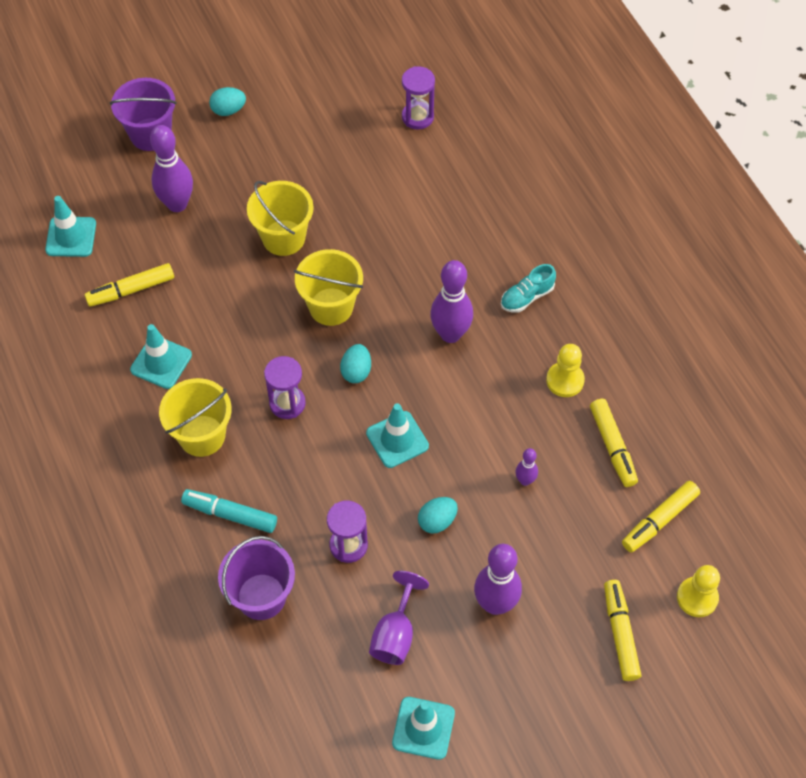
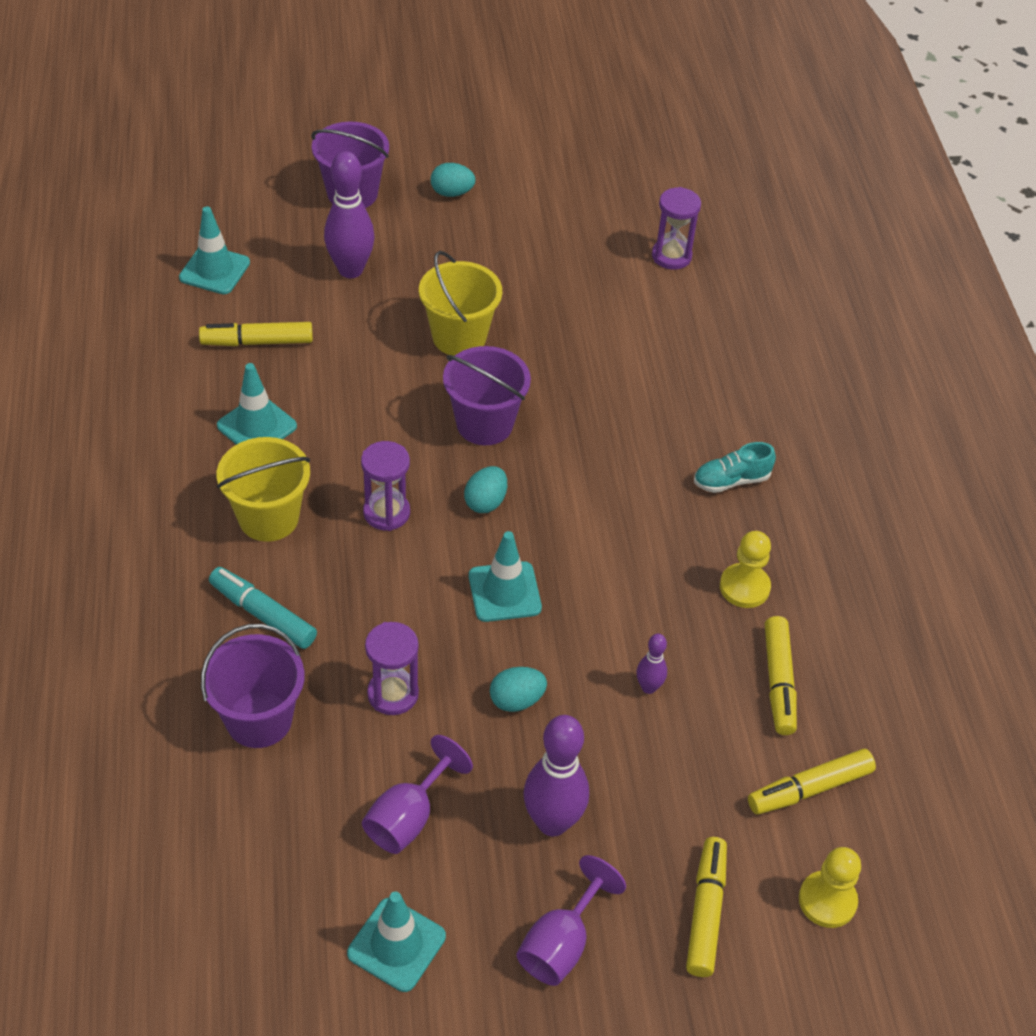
camera: 15 degrees right, 10 degrees down
yellow bucket [294,249,363,326] -> purple bucket [443,346,531,445]
purple bowling pin [430,260,473,343] -> none
none -> purple goblet [516,855,626,986]

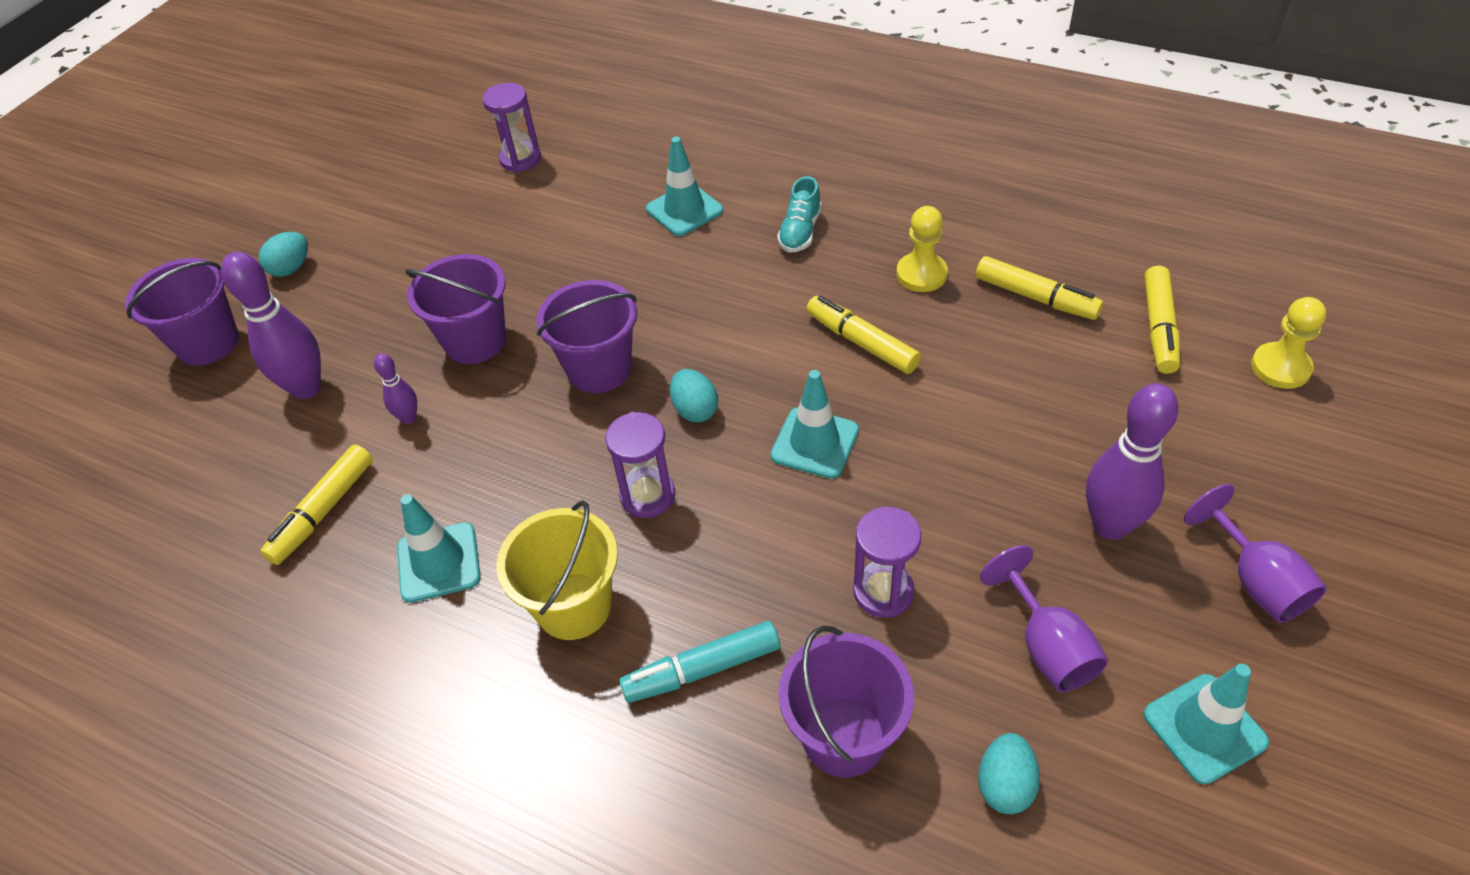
camera: 50 degrees left, 0 degrees up
turquoise traffic cone [179,206,250,294] -> turquoise traffic cone moved to [646,136,723,236]
yellow bucket [419,251,502,356] -> purple bucket [405,254,506,364]
turquoise egg [490,667,547,712] -> turquoise egg moved to [978,733,1040,814]
purple bowling pin [637,634,667,694] -> purple bowling pin moved to [374,353,417,424]
yellow marker [686,837,727,977] -> yellow marker moved to [806,296,921,374]

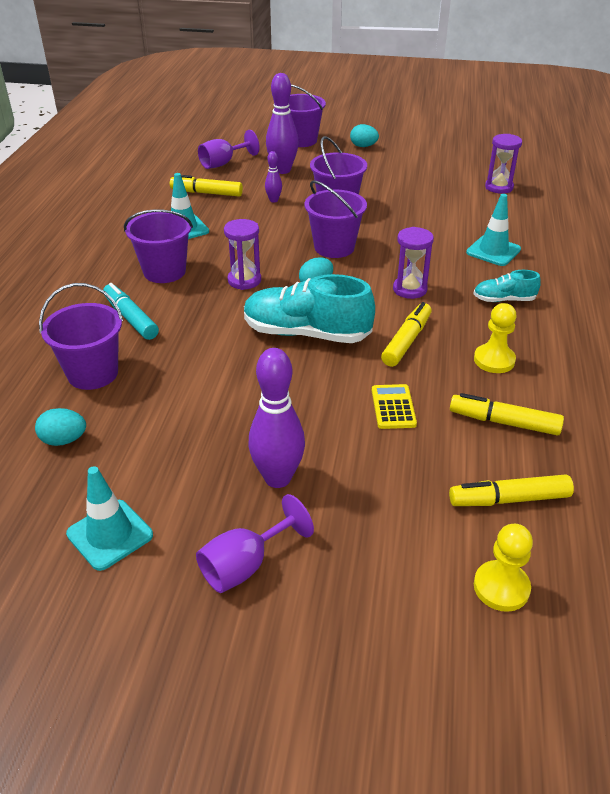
camera: 70 degrees right, 10 degrees down
yellow bucket [497,500,618,640] -> purple bucket [124,209,193,283]
turquoise traffic cone [770,370,859,479] -> turquoise shoe [244,274,375,343]
purple hourglass [853,507,921,618] -> purple hourglass moved to [393,227,434,299]
yellow marker [976,256,1103,320] -> yellow marker turned 90 degrees clockwise [450,393,564,436]
purple goblet [980,545,1108,692] -> purple goblet moved to [198,130,260,169]
none -> yellow calculator [372,384,417,429]

